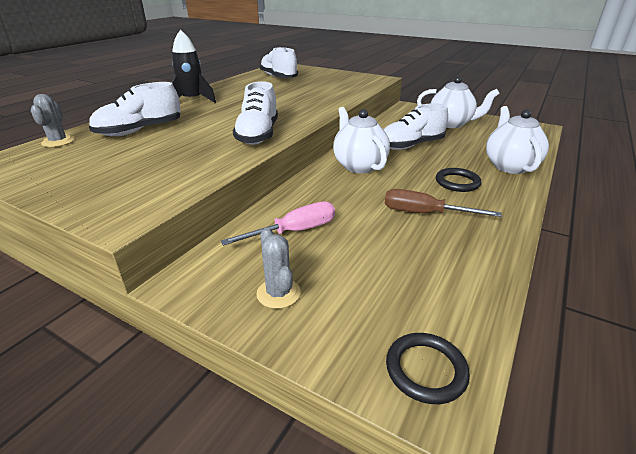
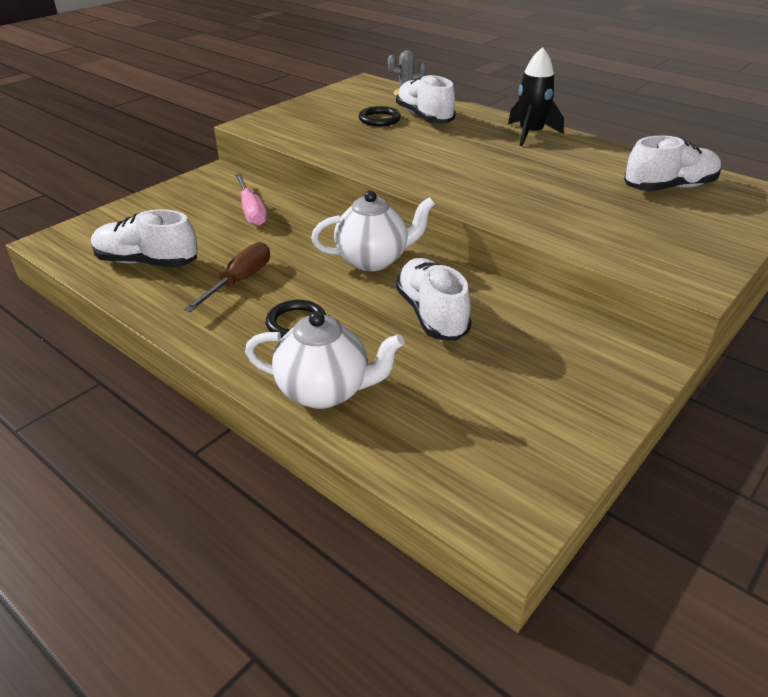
camera: 100 degrees right, 5 degrees up
white shoe [233,81,278,145] -> white shoe moved to [91,209,198,268]
grey cactus [256,228,301,309] -> none
black ring [386,333,470,404] -> black ring moved to [359,106,401,126]
white teapot [417,76,500,128] -> none

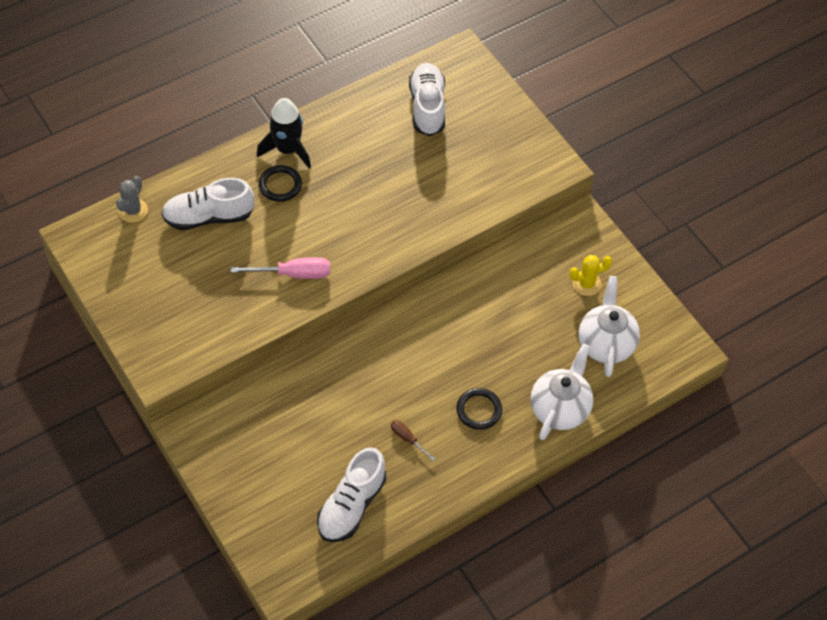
camera: 75 degrees left, 20 degrees up
brown screwdriver [184,242,270,312] -> brown screwdriver [391,420,435,461], size x0.57
pink screwdriver [235,174,267,226] -> pink screwdriver moved to [231,257,330,279]
white teapot [311,190,435,271] -> white teapot moved to [578,276,640,377]
black ring [359,106,401,126] -> black ring moved to [259,165,302,202]
white shoe [396,258,471,341] -> none
none -> yellow cactus [569,255,612,296]

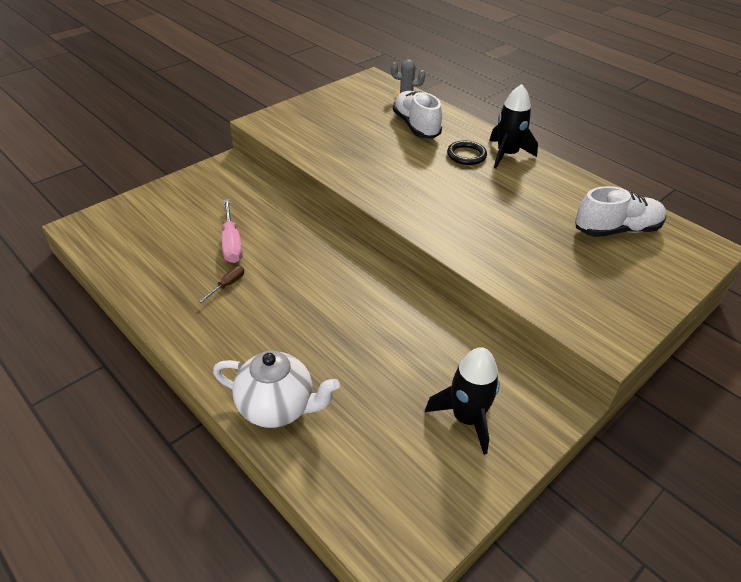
camera: 80 degrees right, 15 degrees down
pink screwdriver [231,257,330,279] -> pink screwdriver moved to [222,199,243,263]
white shoe [317,447,386,542] -> none
black ring [456,388,502,430] -> none
yellow cactus [569,255,612,296] -> black rocket [425,347,500,455]
white teapot [578,276,640,377] -> none

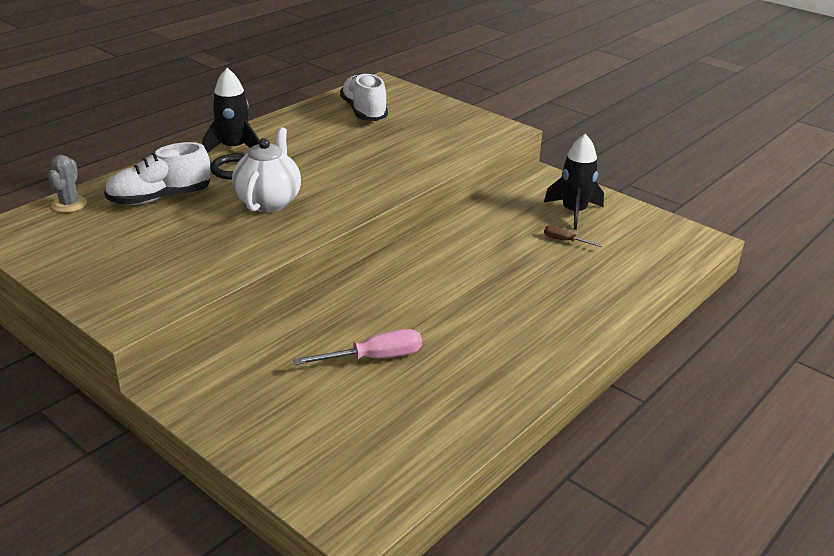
camera: 95 degrees left, 10 degrees down
brown screwdriver [199,266,244,303] -> brown screwdriver moved to [544,225,603,247]
white teapot [213,351,340,428] -> white teapot moved to [232,127,301,212]

